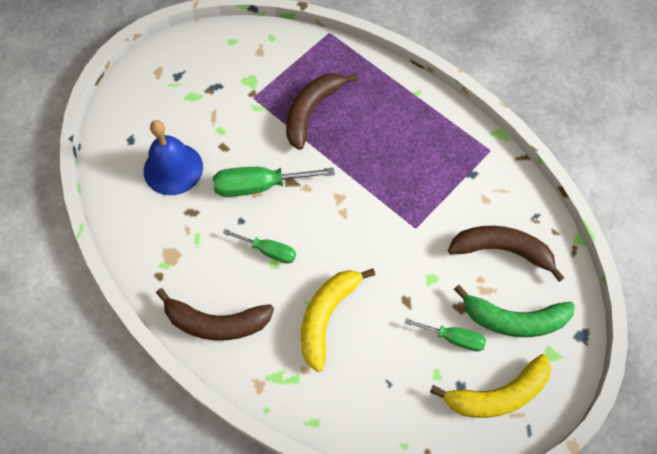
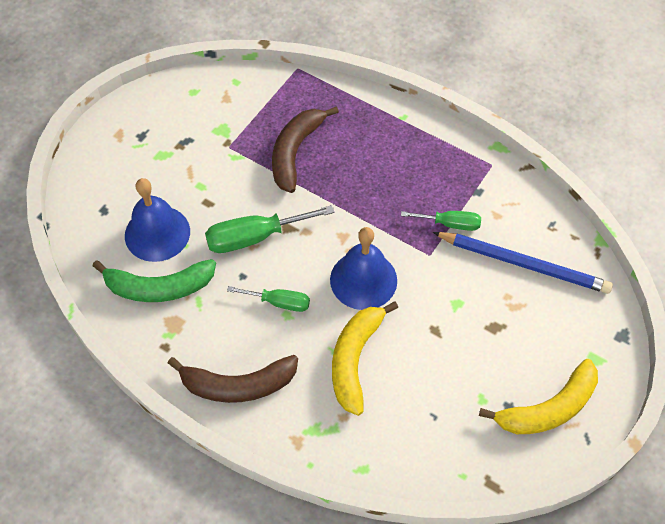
camera: 10 degrees left, 5 degrees down
green screwdriver [405,318,486,352] -> green screwdriver moved to [401,211,481,231]
brown banana [448,226,565,282] -> blue pencil [433,232,613,294]
green banana [454,285,575,337] -> green banana moved to [92,259,216,302]
none -> blue bell [330,227,397,310]

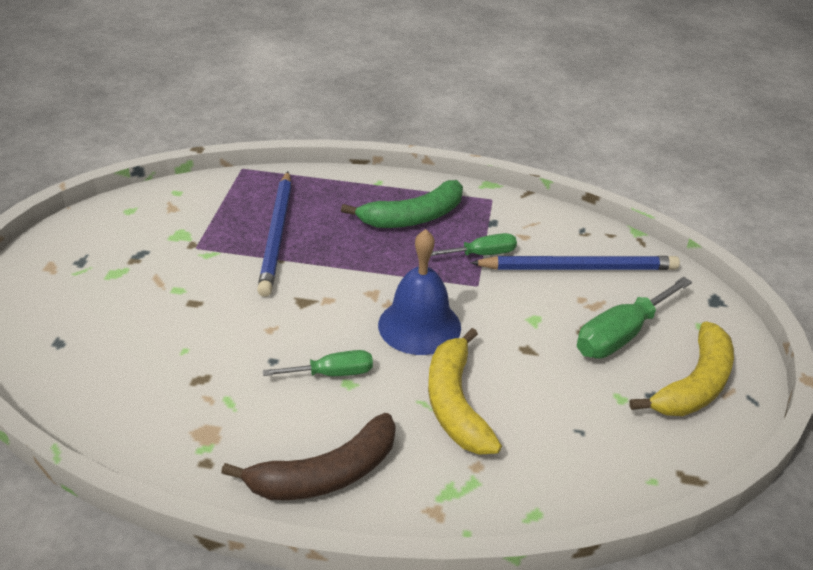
camera: 25 degrees left, 20 degrees down
green banana [92,259,216,302] -> green banana moved to [341,180,463,228]
blue bell [125,178,190,262] -> none
green screwdriver [205,205,335,253] -> green screwdriver moved to [577,277,692,358]
brown banana [272,106,339,193] -> blue pencil [257,171,292,297]

